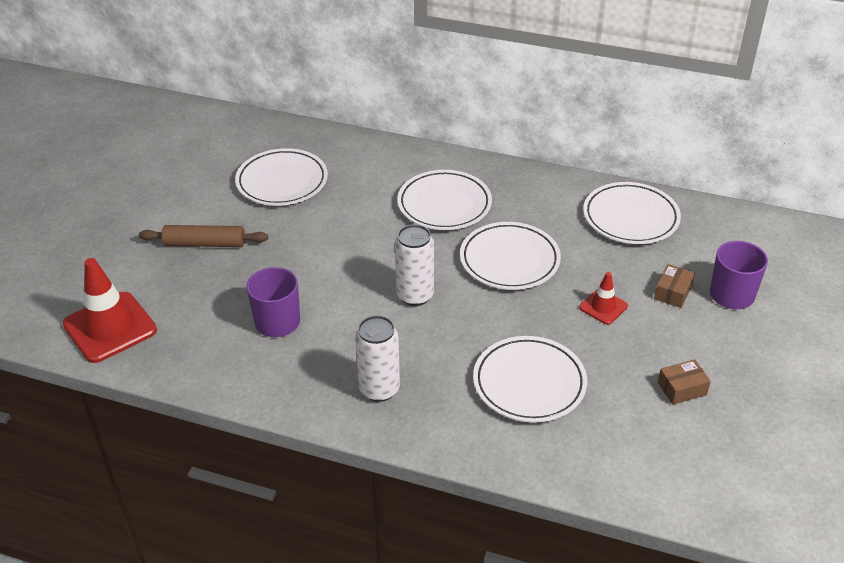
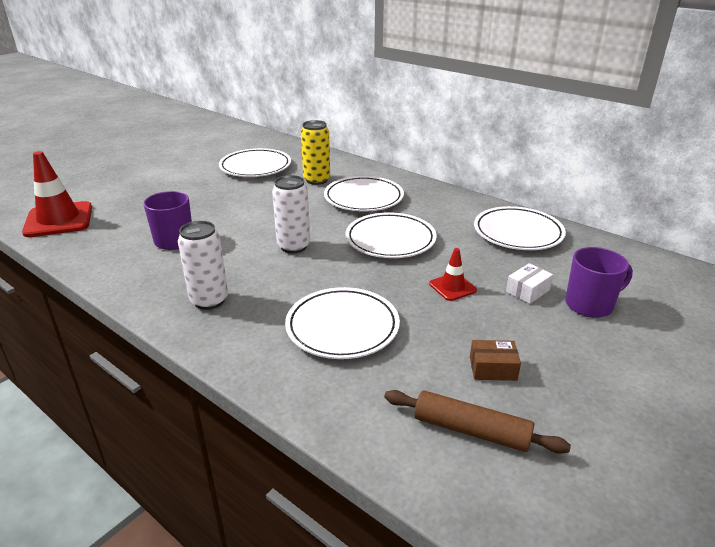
camera: 20 degrees right, 10 degrees down
brown rolling pin [139,225,268,247] -> brown rolling pin moved to [384,390,571,454]
brown box [654,264,695,308] -> white box [506,263,553,304]
none -> yellow can [301,120,330,185]

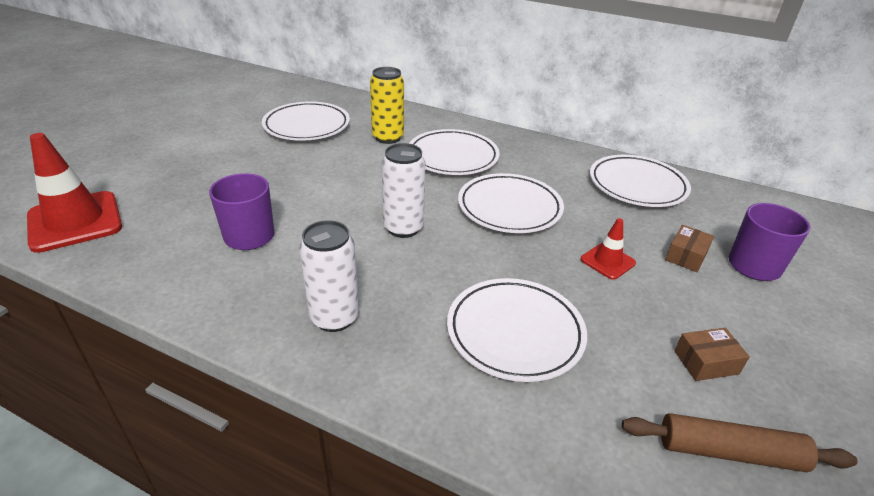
camera: 15 degrees left, 5 degrees up
white box [506,263,553,304] -> brown box [665,225,714,272]

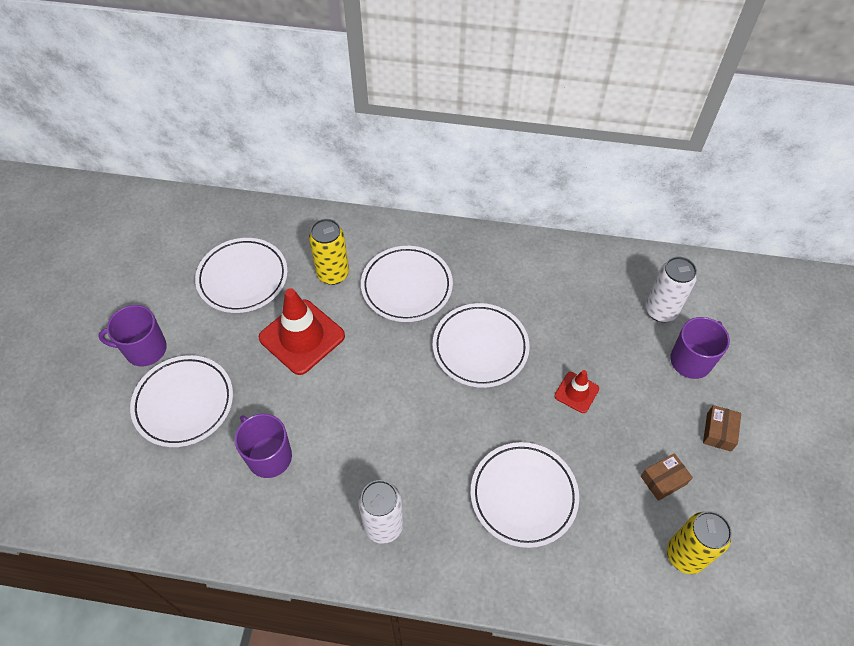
camera: 15 degrees left, 20 degrees up
red traffic cone [27,133,122,253] -> red traffic cone moved to [258,288,345,375]
white can [382,143,425,238] -> white can moved to [646,257,697,322]
white plate [590,155,691,207] -> white plate moved to [130,355,233,447]
brown rolling pin [622,413,858,472] -> yellow can [667,511,732,574]
brown box [665,225,714,272] -> brown box moved to [703,405,741,451]
none -> purple mug [98,305,167,367]

